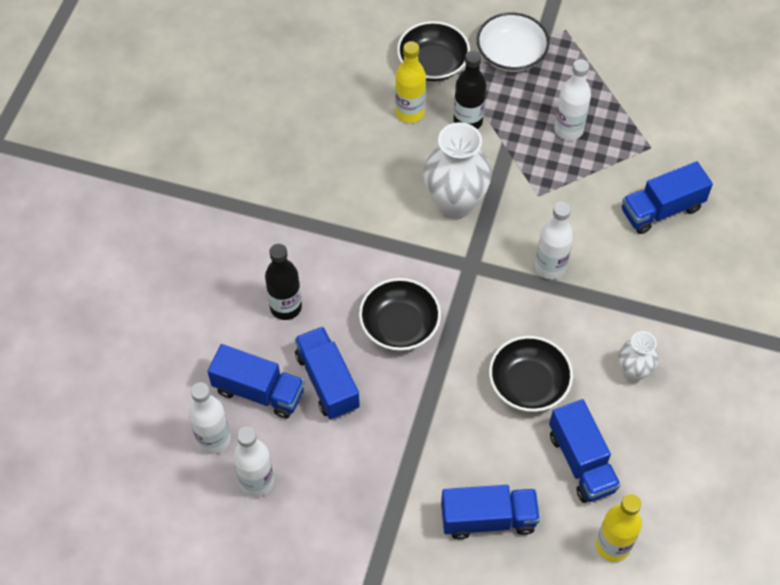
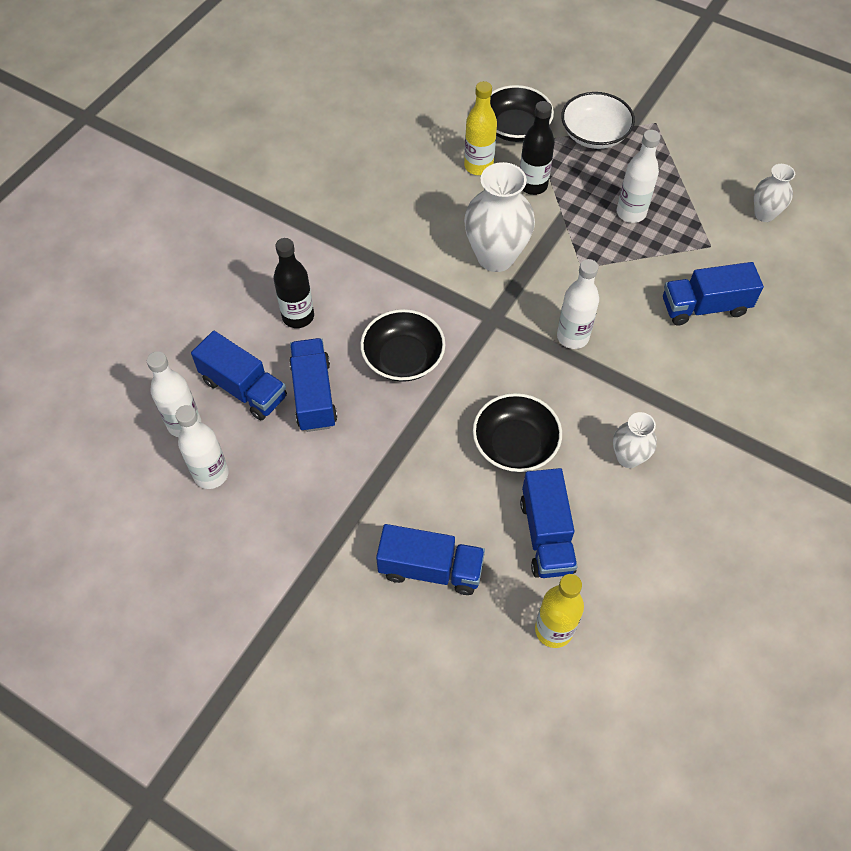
camera: 15 degrees right, 0 degrees up
none -> white vase [754,164,795,222]

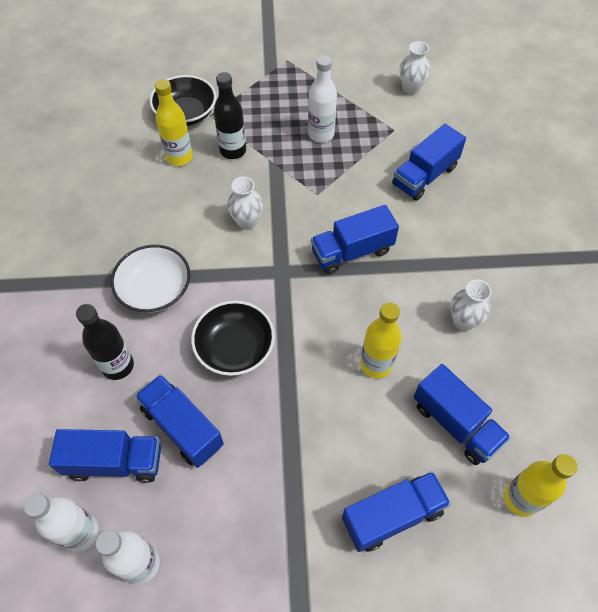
camera: 35 degrees left, 0 degrees up
white vase [464,162,535,272] -> white vase [227,177,263,230], size x0.55
black bowl [473,393,562,472] -> yellow bottle [360,302,402,378]
white bottle [557,259,599,349] -> blue truck [311,205,399,274]
white bowl [561,92,635,149] -> white bowl moved to [111,245,190,313]

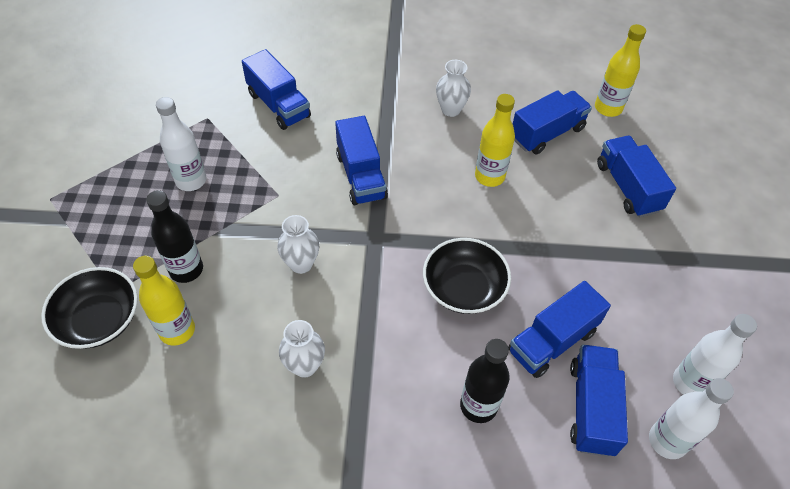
camera: 85 degrees left, 5 degrees down
white bowl [111,245,190,313] -> none
white vase [399,41,430,95] -> white vase moved to [279,320,325,378]

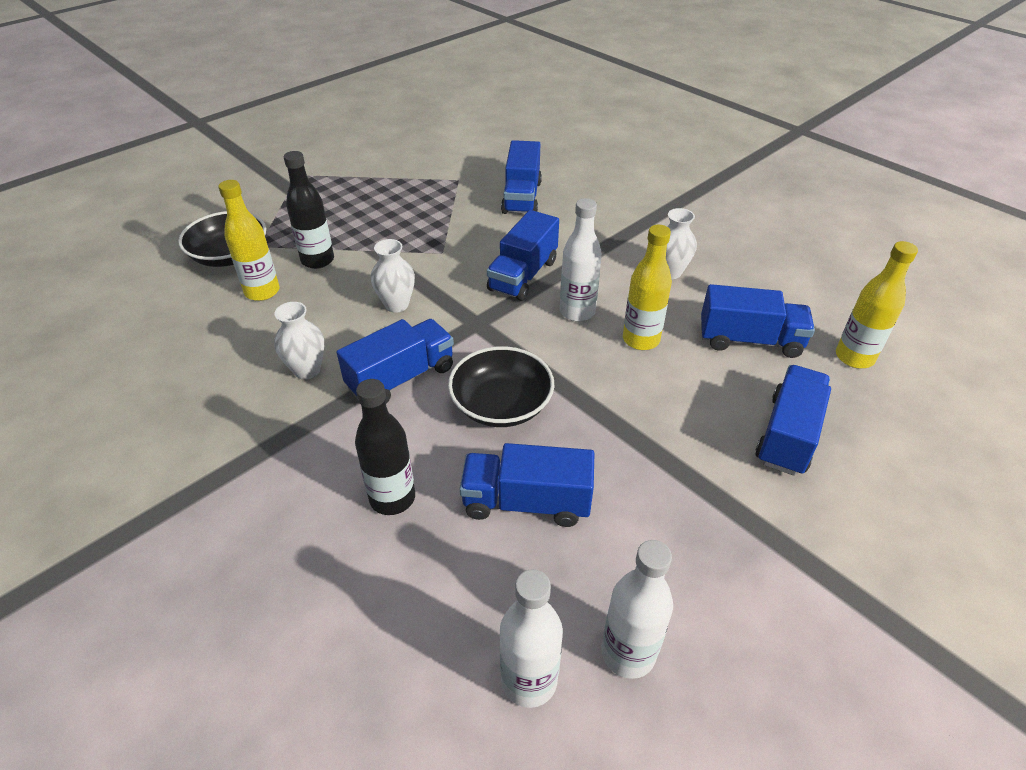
camera: 45 degrees right, 10 degrees down
white bottle [156,97,206,191] -> white bottle moved to [560,198,602,321]
blue truck [570,345,628,457] -> blue truck moved to [336,319,454,404]

